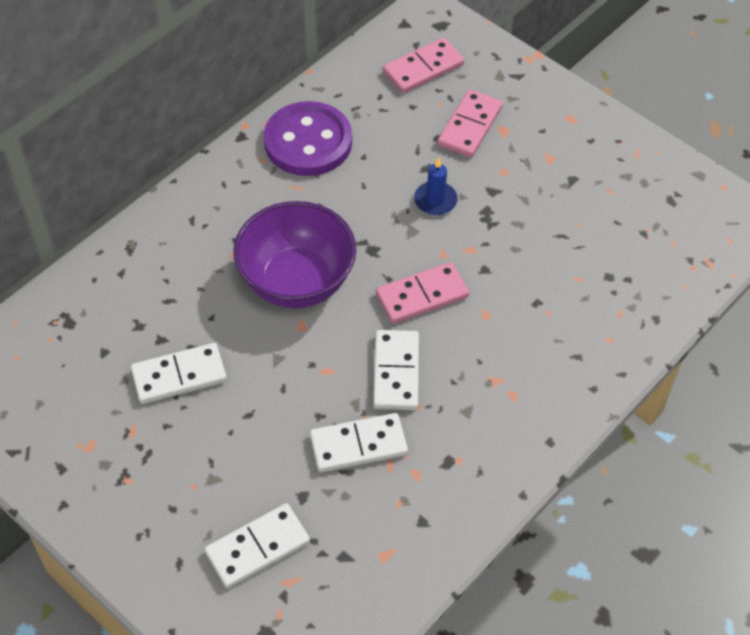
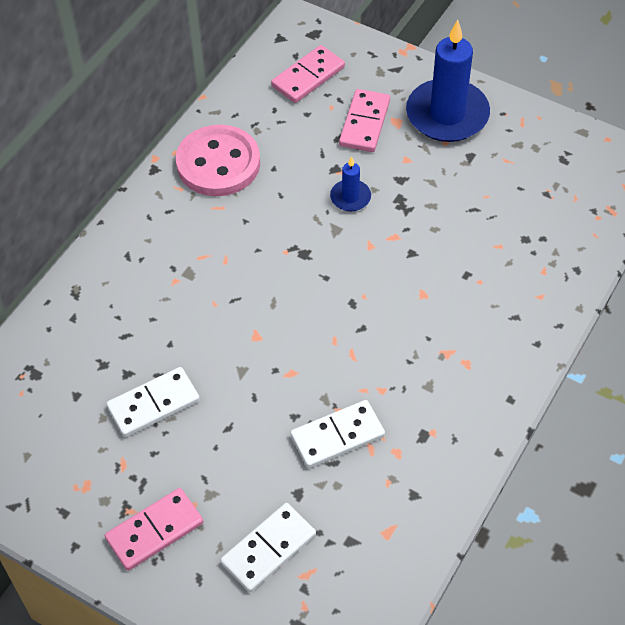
camera: 10 degrees left, 0 degrees up
purple bowl [233,201,356,308] -> none
purple button [264,101,352,176] -> pink button [176,125,260,196]
white domino [373,330,419,410] -> none
pink domino [376,262,469,324] -> pink domino moved to [105,488,203,571]
none -> blue candle [406,20,490,142]

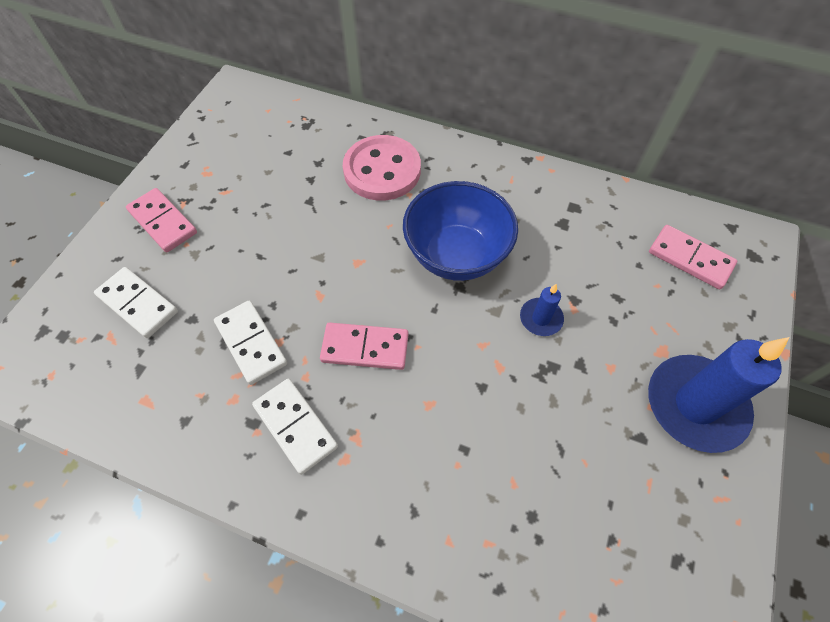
camera: 80 degrees right, 5 degrees up
white domino [106,367,200,437] -> white domino moved to [252,379,338,475]
pink button [176,125,260,196] -> pink button moved to [343,135,421,201]
pink domino [339,89,390,152] -> pink domino moved to [320,322,409,370]
none -> blue bowl [403,181,518,281]

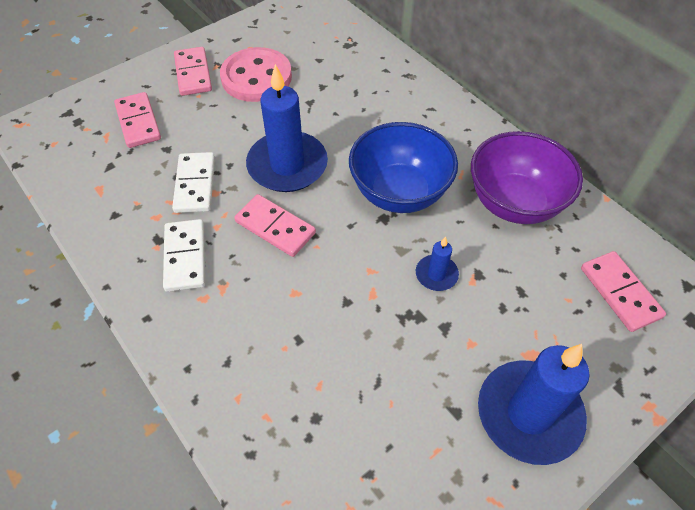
camera: 30 degrees right, 5 degrees down
white domino [94,267,178,338] -> pink domino [114,92,161,148]
pink button [343,135,421,201] -> pink button moved to [220,47,292,102]
none -> blue candle [246,64,328,192]
none -> purple bowl [471,131,583,224]

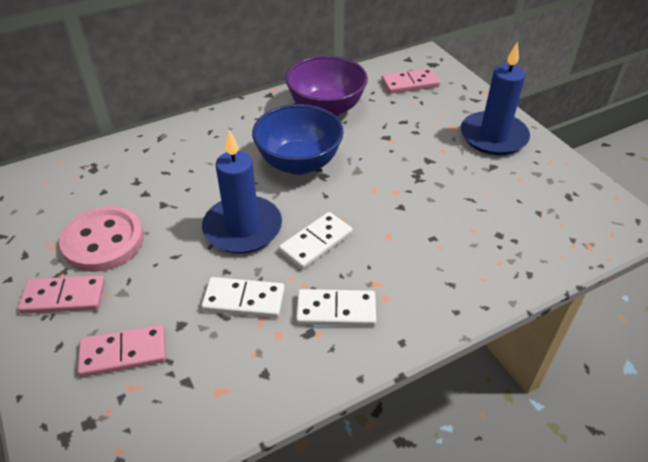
camera: 80 degrees left, 10 degrees down
pink domino [234,194,316,257] -> white domino [279,212,353,269]
blue candle [416,236,459,291] -> none

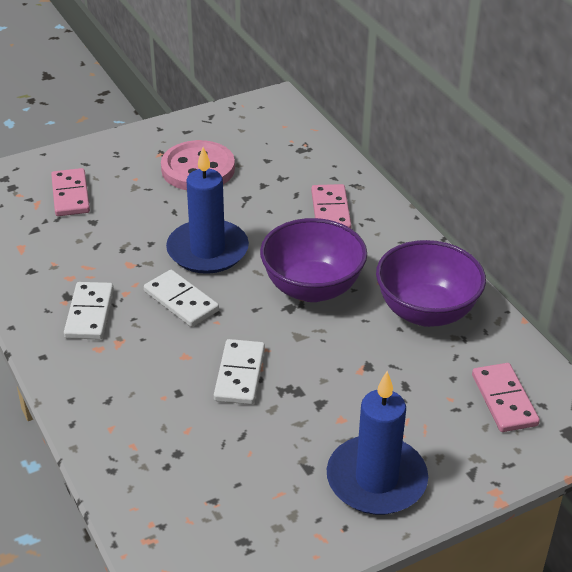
camera: 90 degrees right, 5 degrees down
pink domino [18,275,105,314] -> pink domino moved to [311,184,351,228]
white domino [201,277,285,318] -> white domino moved to [214,339,265,405]
blue bowl [252,104,344,175] -> purple bowl [260,218,367,302]

